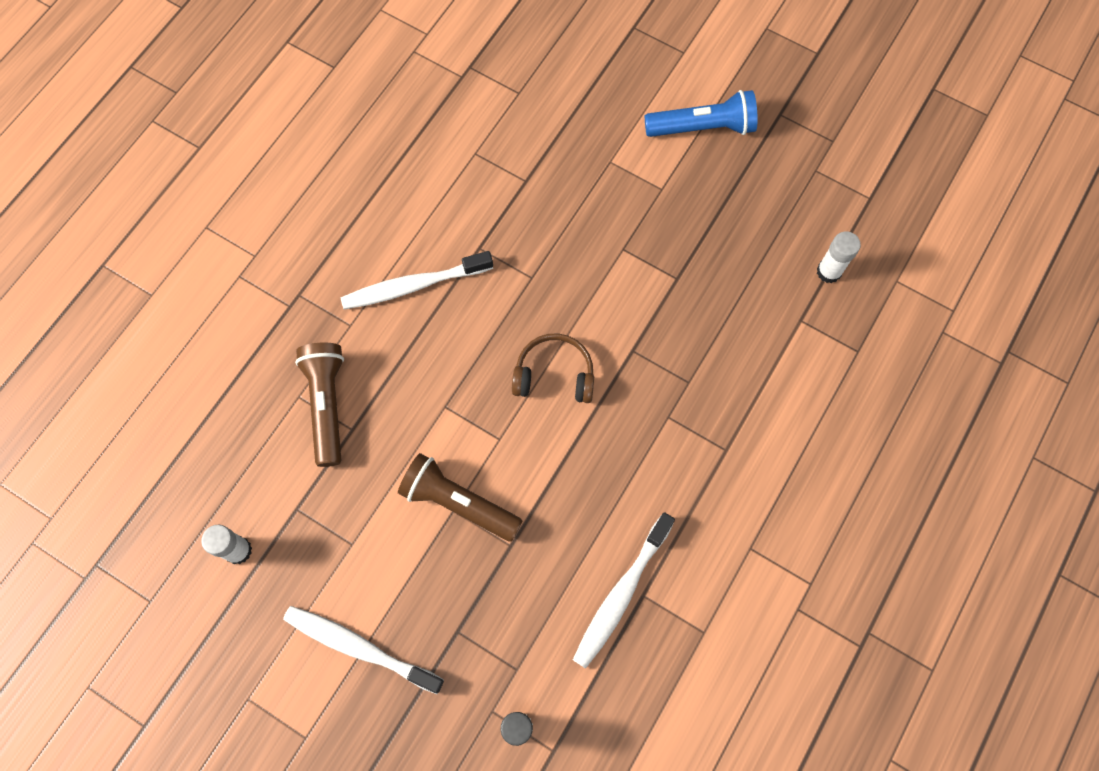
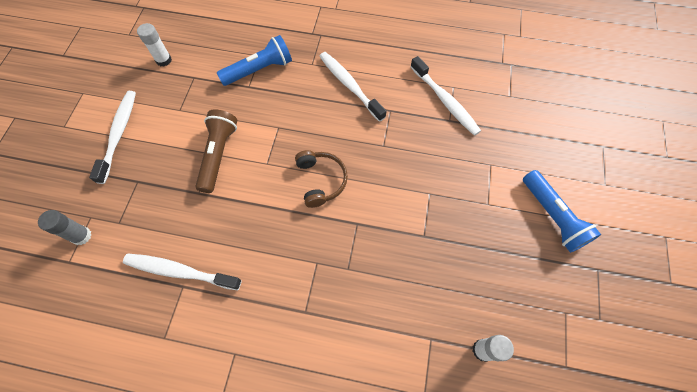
camera: 70 degrees right, 5 degrees down
brown flashlight [295,342,344,467] -> blue flashlight [217,35,292,86]
none -> white toothbrush [410,56,481,136]

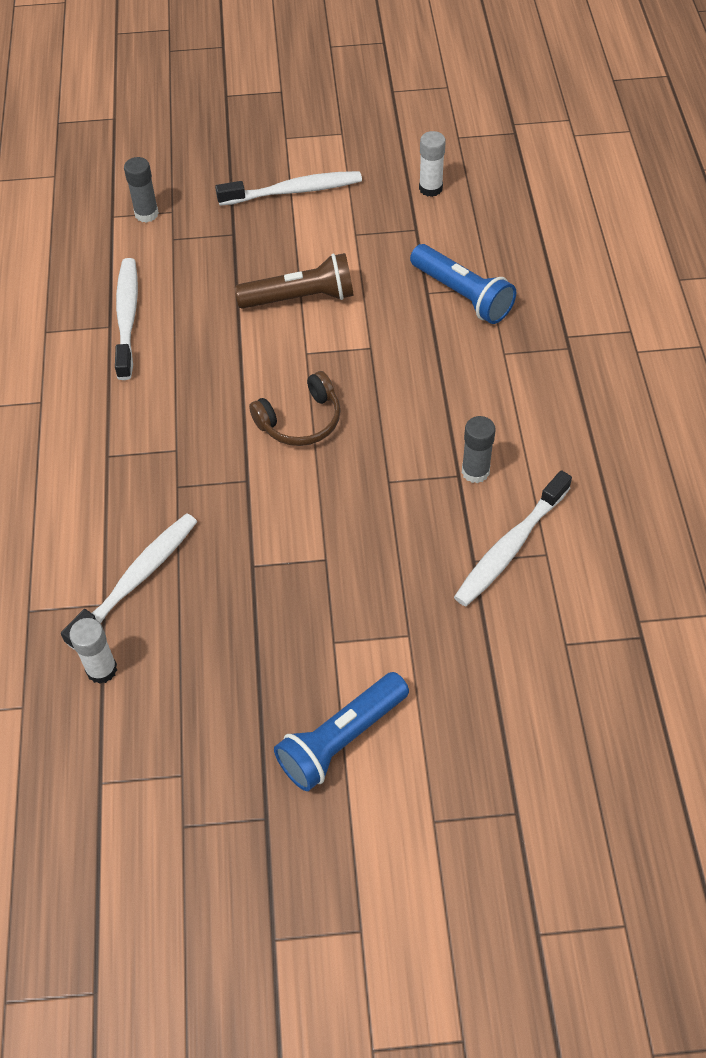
camera: 75 degrees right, 10 degrees down
white toothbrush [319,52,387,122] -> white toothbrush moved to [61,513,197,650]
none -> grey glue stick [462,416,495,483]

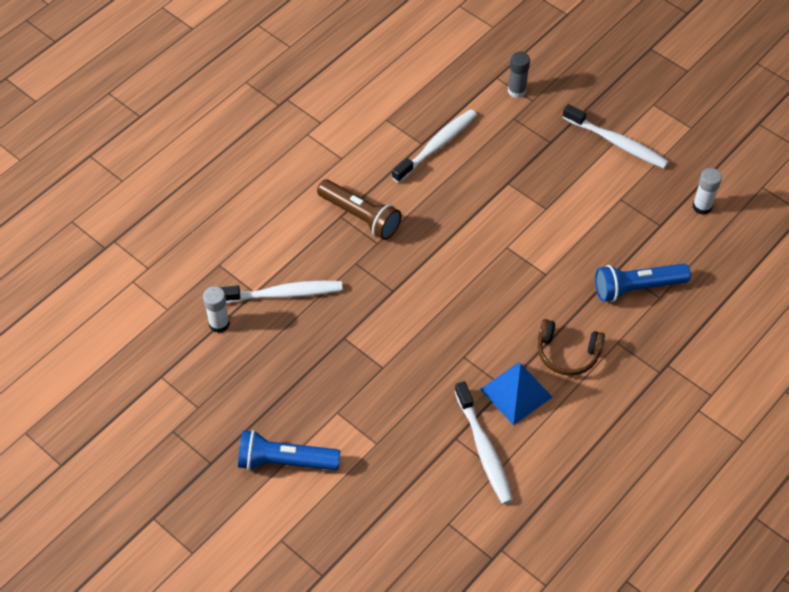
camera: 45 degrees right, 0 degrees up
brown flashlight [235,253,354,309] -> brown flashlight moved to [317,179,402,240]
brown headphones [249,371,341,446] -> brown headphones moved to [538,319,605,376]
blue flashlight [410,244,516,324] -> blue flashlight turned 75 degrees clockwise [595,264,691,302]
white toothbrush [454,470,572,606] -> white toothbrush turned 105 degrees counterclockwise [455,381,513,504]
grey glue stick [462,416,495,483] -> blue pyramid [480,362,552,425]

